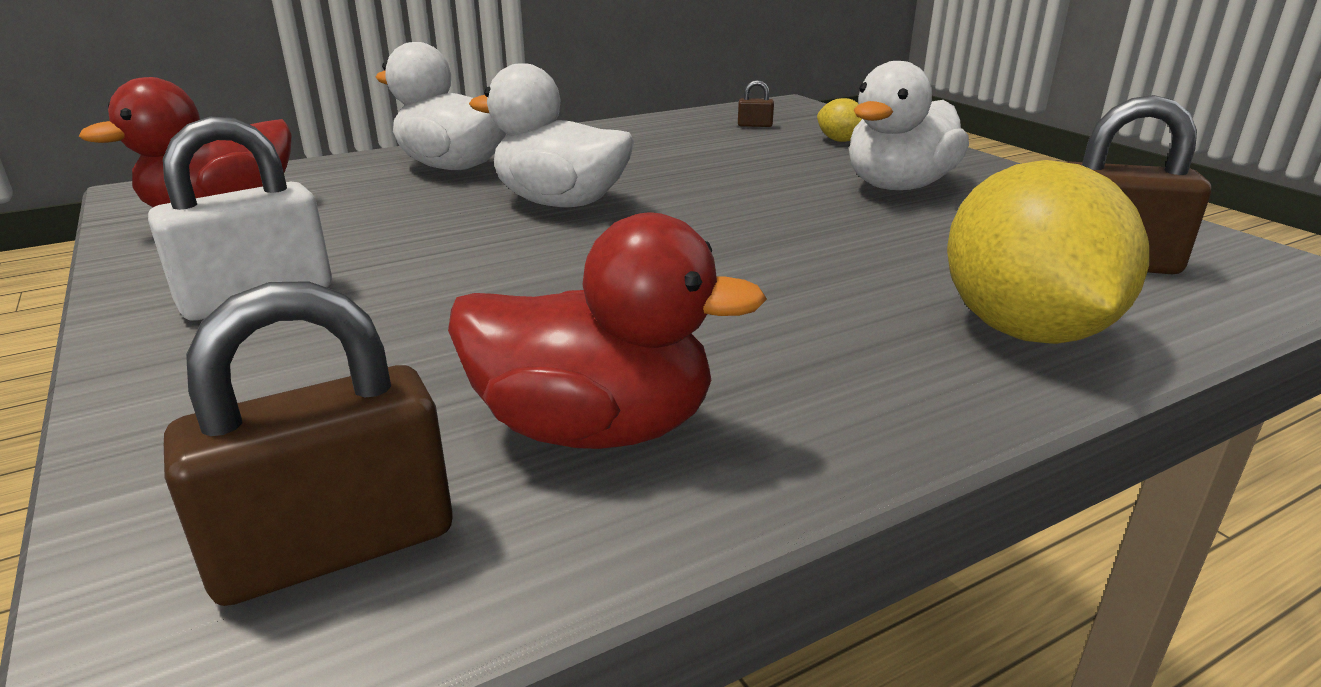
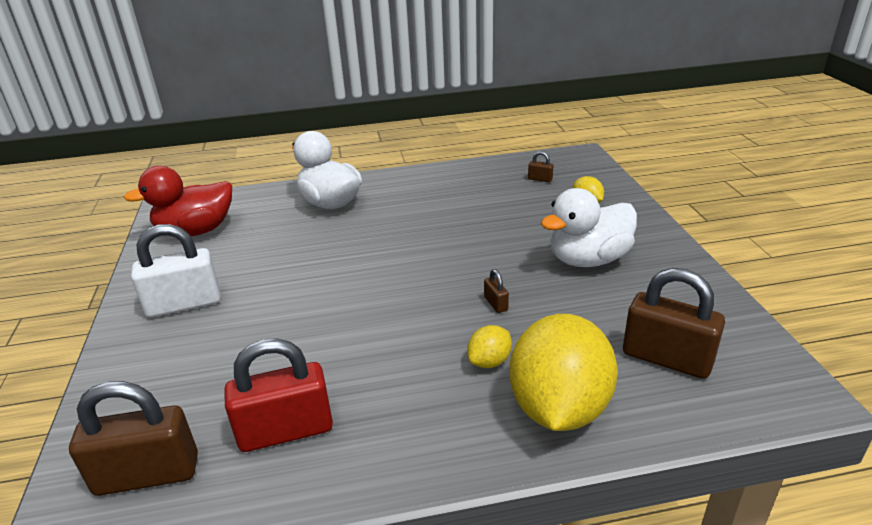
camera: 20 degrees right, 5 degrees up
red duck [448,213,767,449] -> red padlock [224,338,333,452]
white duck [469,63,634,207] -> none
none -> yellow lemon [467,325,512,368]
none -> brown padlock [484,269,509,313]

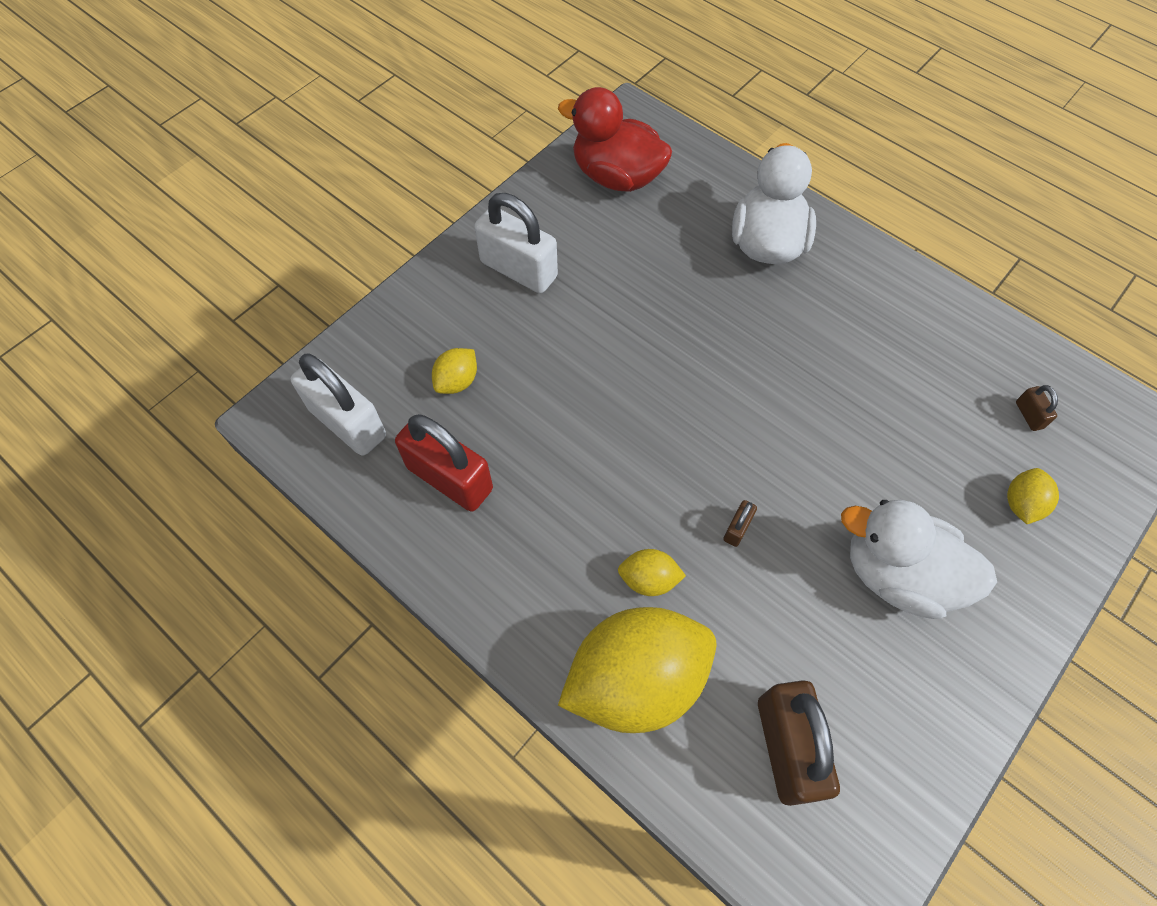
camera: 50 degrees right, 30 degrees up
brown padlock [69,381,198,496] -> white padlock [291,354,386,456]
none -> yellow lemon [432,348,477,394]

